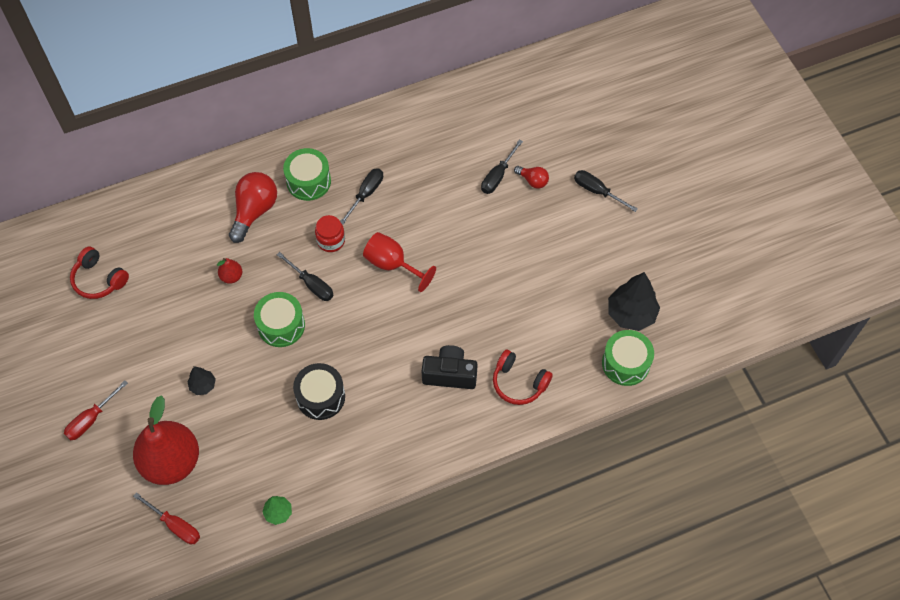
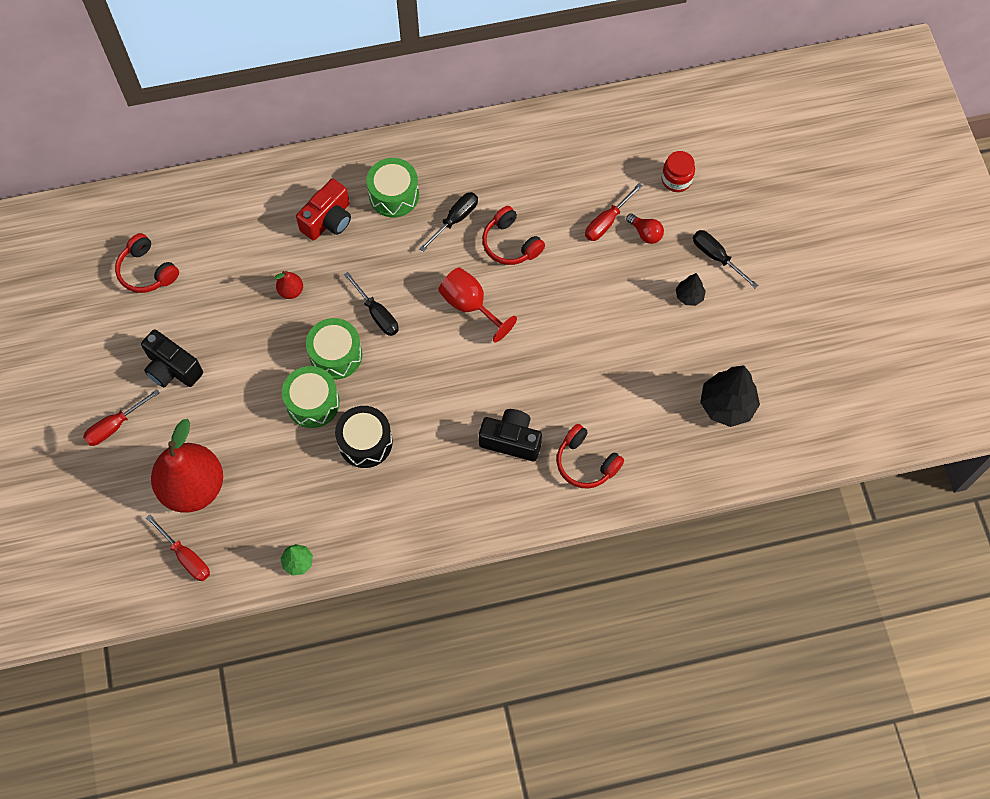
camera: 10 degrees right, 5 degrees up
black tree [187,366,216,395] -> black tree moved to [676,273,706,306]
red light bulb [229,172,277,243] -> red camera [296,179,351,241]
red jar [315,215,345,252] -> red jar moved to [661,151,695,192]
black screwdriver [481,139,523,194] -> red screwdriver [585,183,642,241]
green drum [602,330,654,386] -> green drum moved to [282,366,340,428]
none -> black camera [141,329,203,388]
none -> red headphones [482,206,545,265]

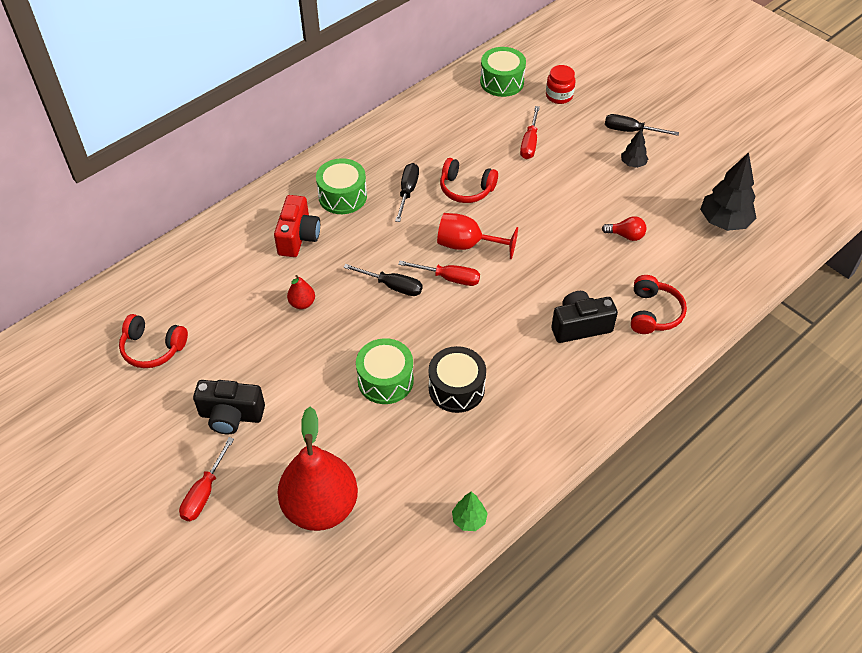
camera: 30 degrees left, 15 degrees down
red screwdriver [146,515,210,581] -> red screwdriver moved to [398,261,480,286]
green drum [306,318,363,380] -> green drum moved to [480,47,526,97]
red headphones [557,424,624,489] -> red headphones turned 90 degrees counterclockwise [631,275,687,334]
red light bulb [626,214,664,244] -> red light bulb moved to [602,216,646,241]

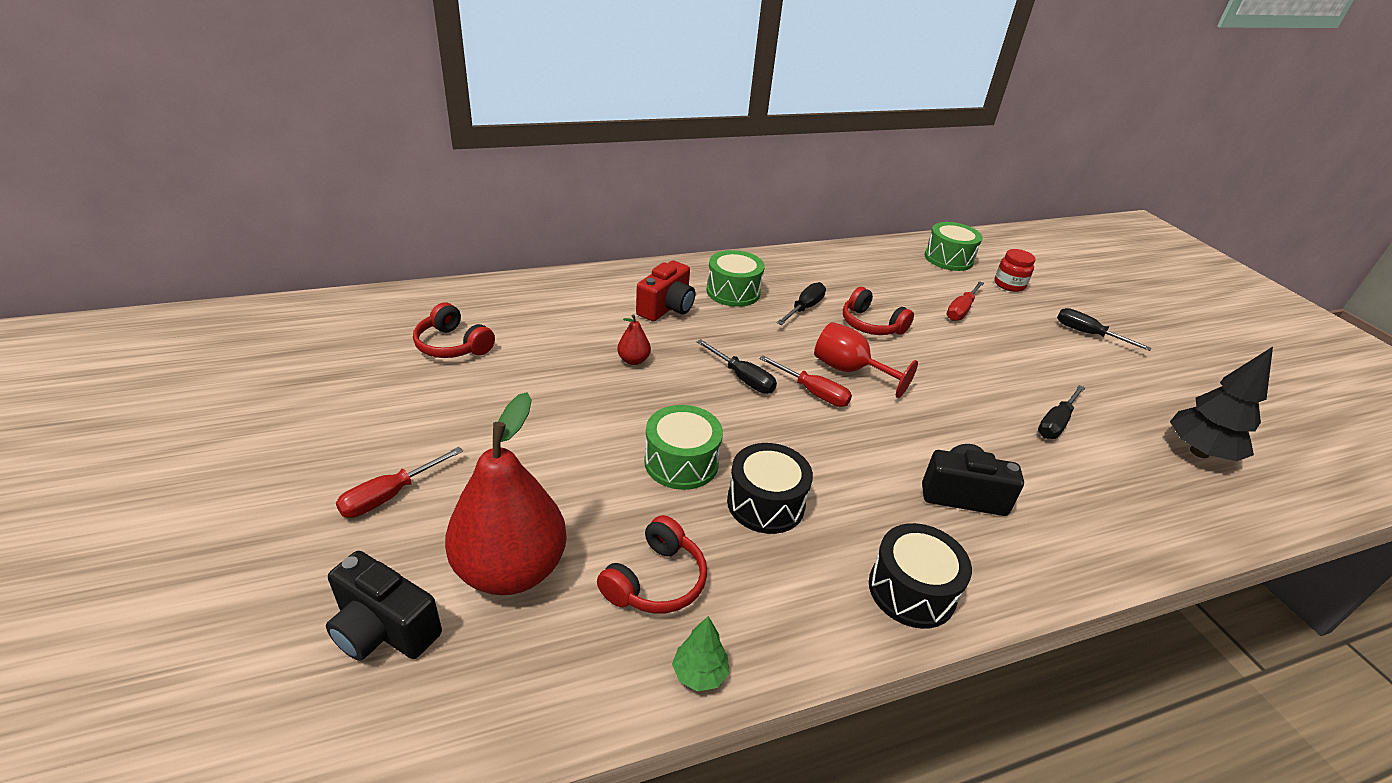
camera: 20 degrees right, 15 degrees down
black camera [193,380,265,435] -> black camera moved to [326,551,442,661]
red light bulb [602,216,646,241] -> black screwdriver [1038,385,1085,439]
black tree [621,129,648,168] -> none
red headphones [631,275,687,334] -> red headphones moved to [597,515,707,613]
none -> black drum [869,523,972,629]

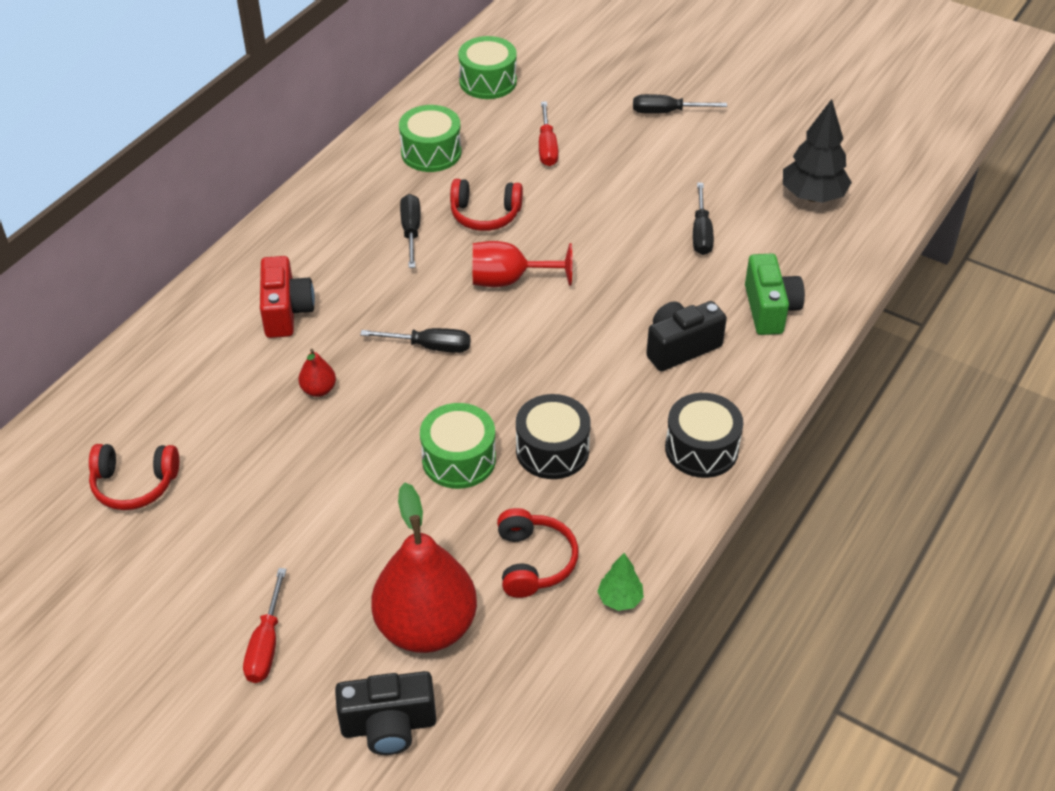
camera: 35 degrees left, 10 degrees up
green drum [706,250,765,307] -> green drum moved to [399,105,462,172]
red screwdriver [759,355,852,407] -> none
red jar [995,249,1036,292] -> none
none -> green camera [745,254,805,335]

